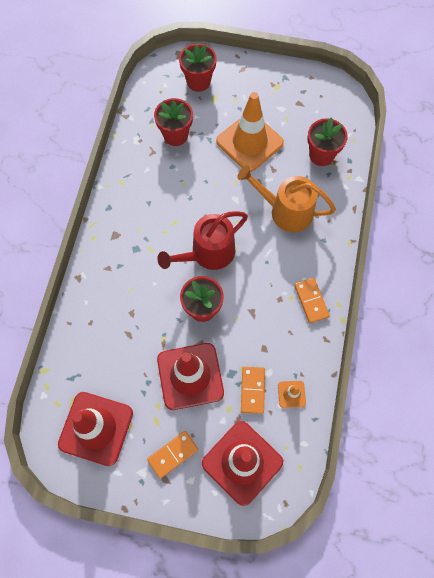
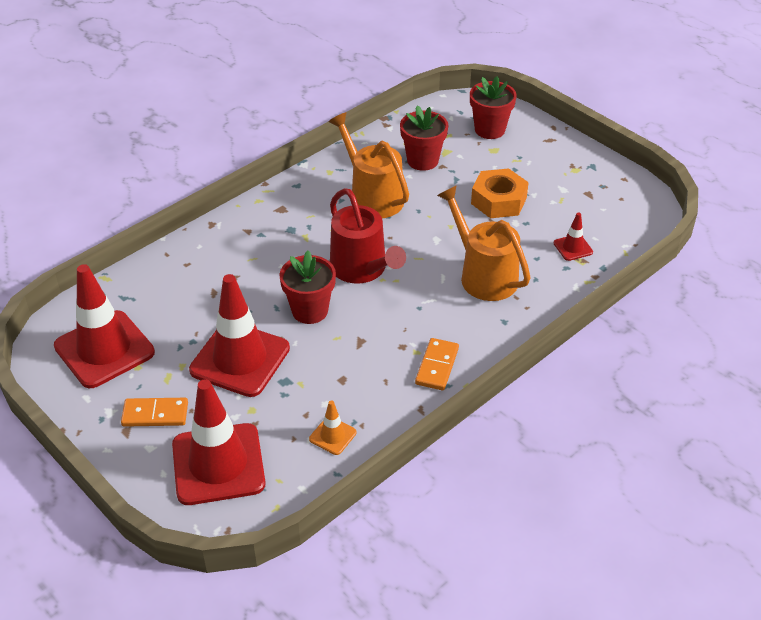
camera: 35 degrees right, 25 degrees down
red watering can [157,211,248,270] -> red watering can turned 120 degrees counterclockwise [330,188,406,283]
orange traffic cone [216,92,284,172] -> orange nut [471,168,529,218]
orange domino [241,367,265,414] -> none
red flower pot [307,118,348,166] -> red traffic cone [553,213,593,261]
none -> orange watering can [328,112,409,218]

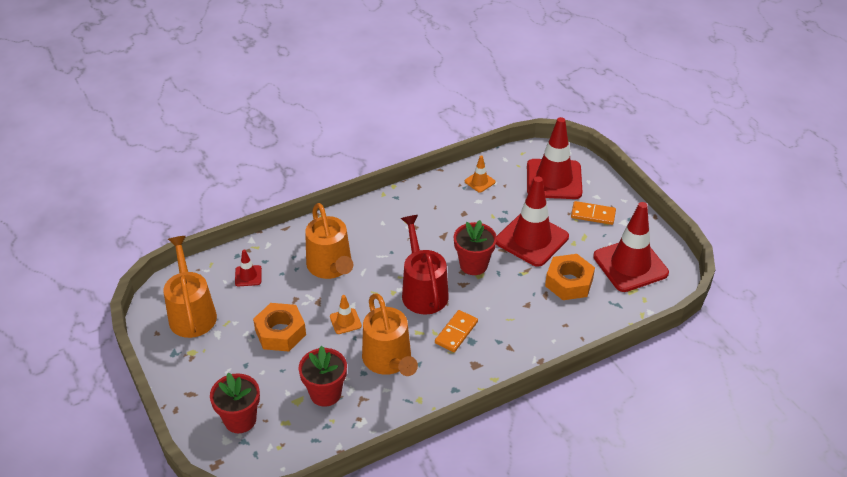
camera: 165 degrees left, 0 degrees up
orange domino [415,338,459,391] -> orange domino moved to [435,310,478,352]
none -> orange watering can [163,236,217,338]
none -> orange traffic cone [330,295,362,334]
none -> orange nut [545,254,595,300]

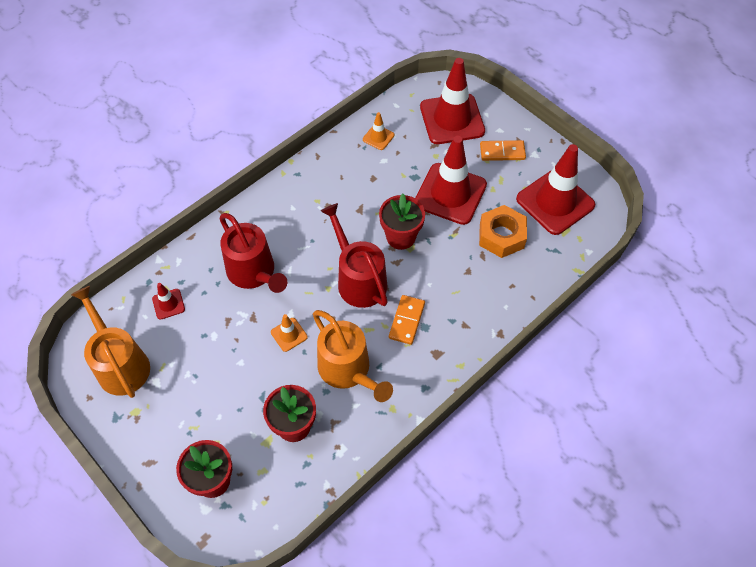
camera: 15 degrees left, 15 degrees up
orange nut [253,303,306,352] -> none
orange watering can [305,203,353,279] -> red watering can [220,213,287,293]

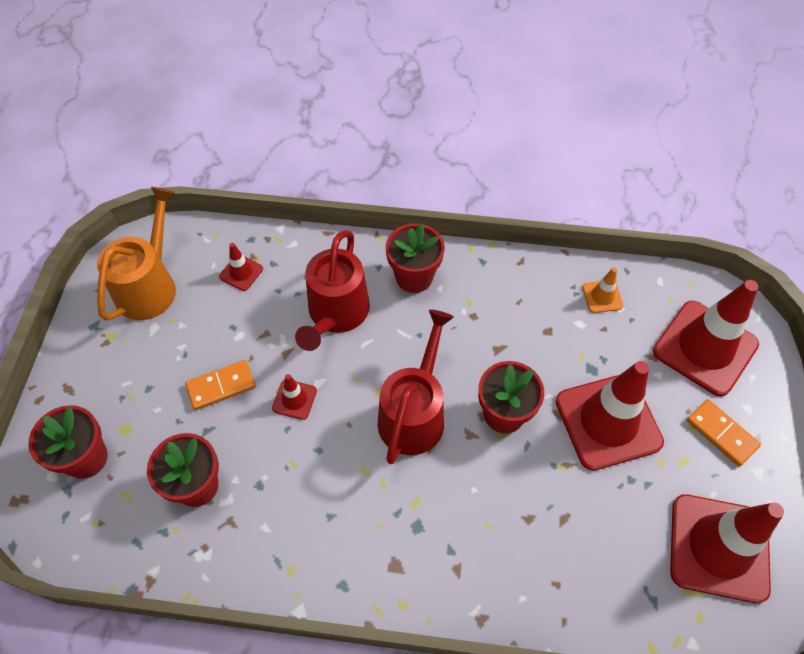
camera: 50 degrees right, 0 degrees up
orange traffic cone [271,314,308,352] -> red traffic cone [272,374,317,420]
orange watering can [313,310,393,402] -> none
orange domino [389,295,425,345] -> orange domino moved to [185,360,256,410]
orange nut [479,205,527,258] -> none
none -> red flower pot [386,223,445,293]

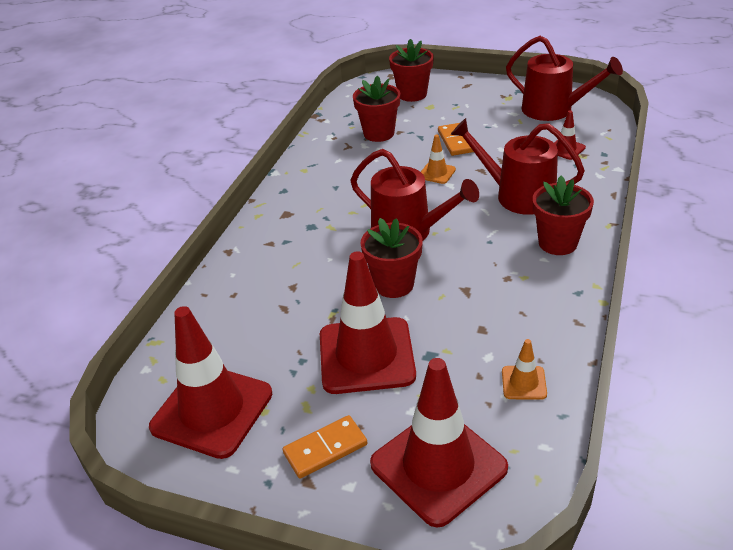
camera: 105 degrees right, 20 degrees down
orange watering can [97,187,176,321] -> red watering can [506,36,623,121]
red traffic cone [272,374,317,420] -> orange traffic cone [421,135,456,184]

